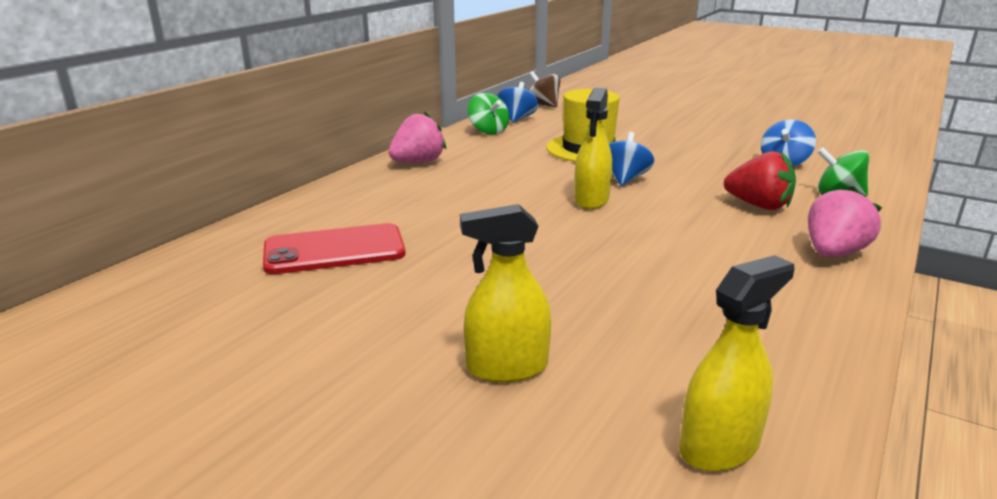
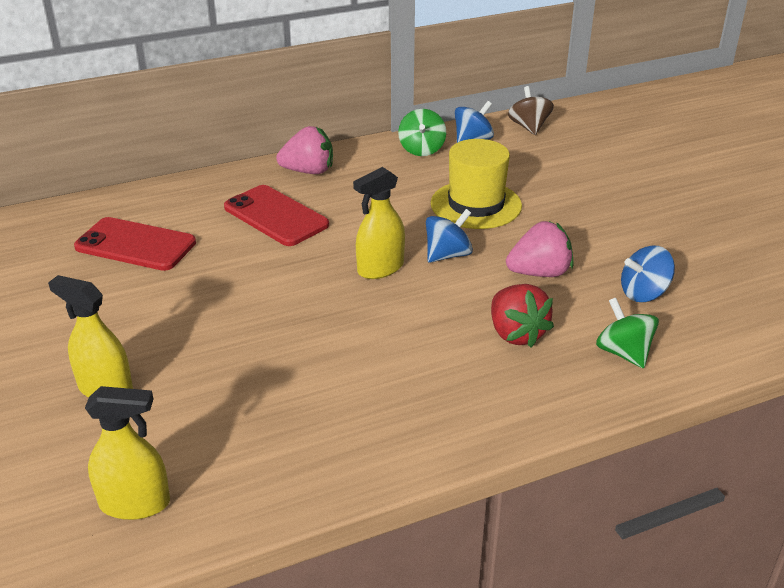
camera: 35 degrees right, 10 degrees up
pink strawberry [808,186,882,257] -> pink strawberry moved to [506,221,573,277]
none -> red phone [224,185,329,246]

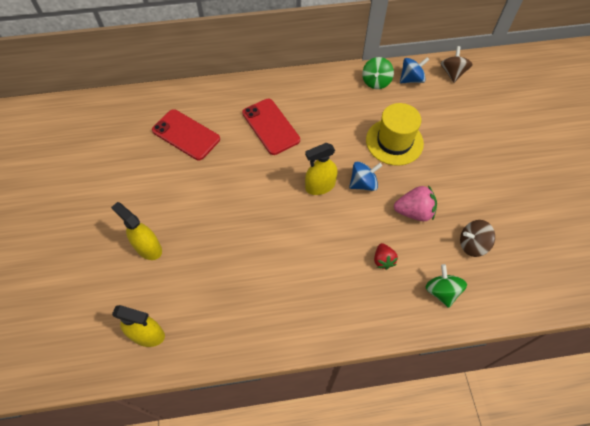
camera: 15 degrees right, 25 degrees up
pink strawberry [276,126,333,174] -> none
red strawberry [491,284,554,348] -> red strawberry [374,243,398,270], size x0.63
blue spinning top [621,246,675,302] -> brown spinning top [460,220,495,257]

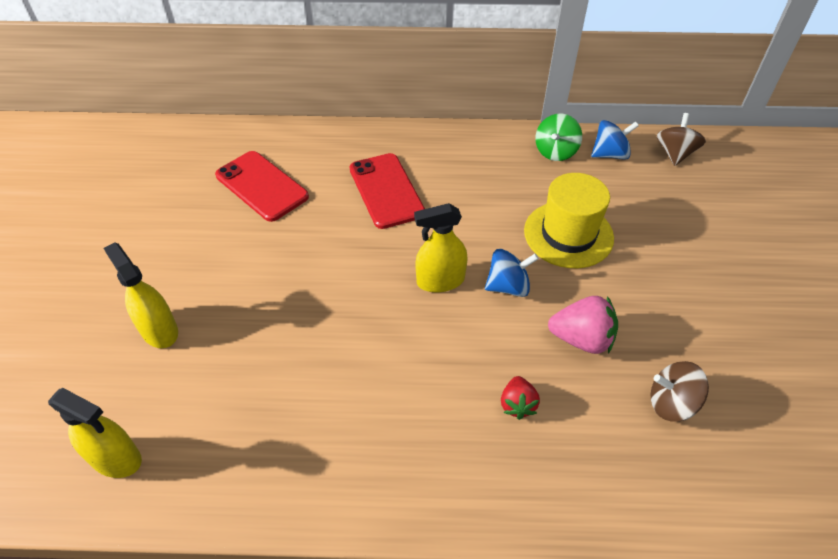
camera: 10 degrees right, 10 degrees down
green spinning top [426,264,467,308] -> none

